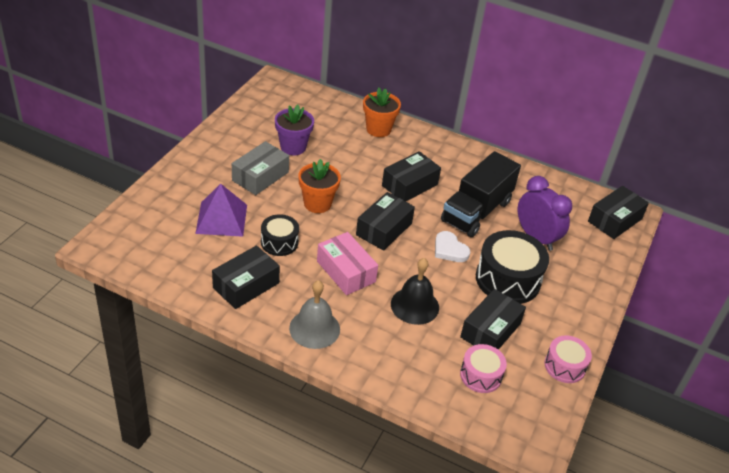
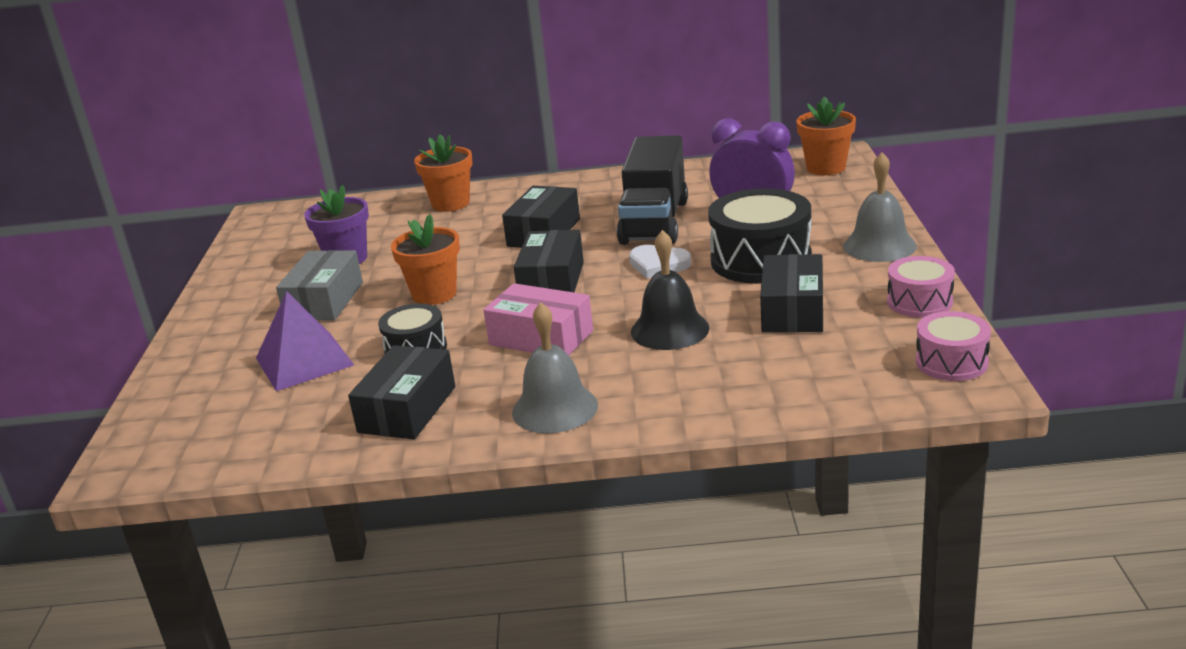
camera: 20 degrees left, 15 degrees down
pink drum [460,344,507,393] -> pink drum moved to [916,311,991,381]
black box [588,186,649,239] -> orange flower pot [796,96,856,175]
none -> grey bell [843,152,917,262]

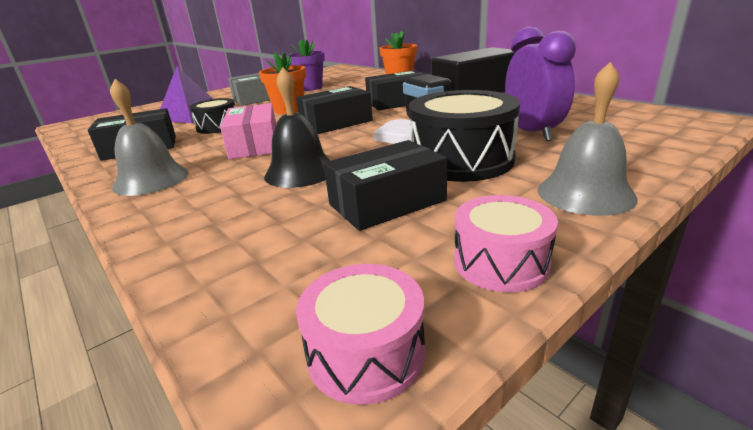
camera: 50 degrees right, 0 degrees up
orange flower pot [796,96,856,175] -> none

